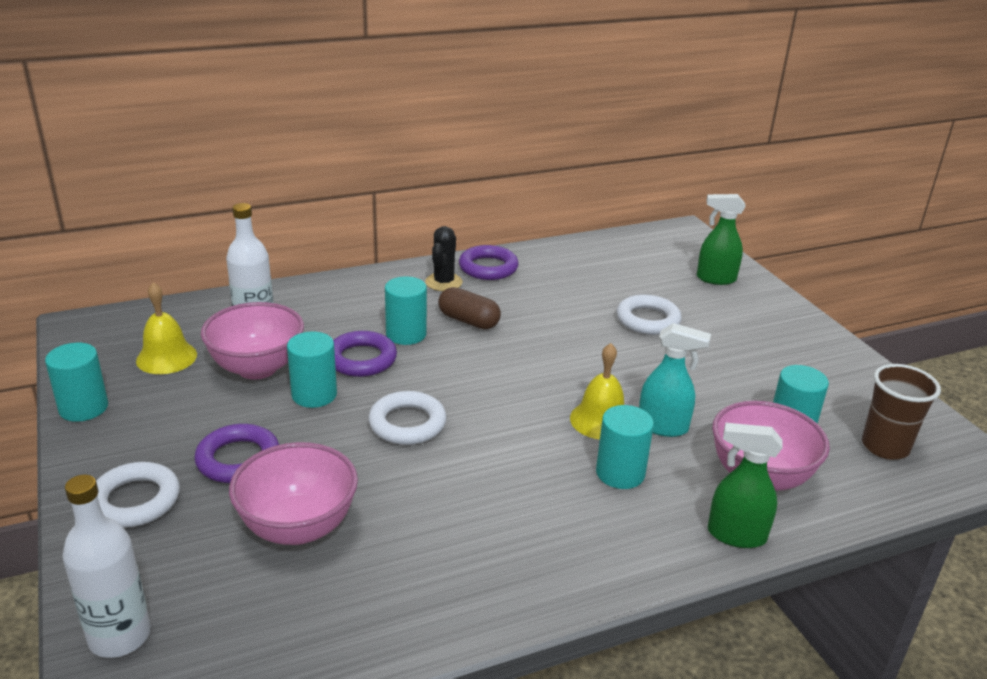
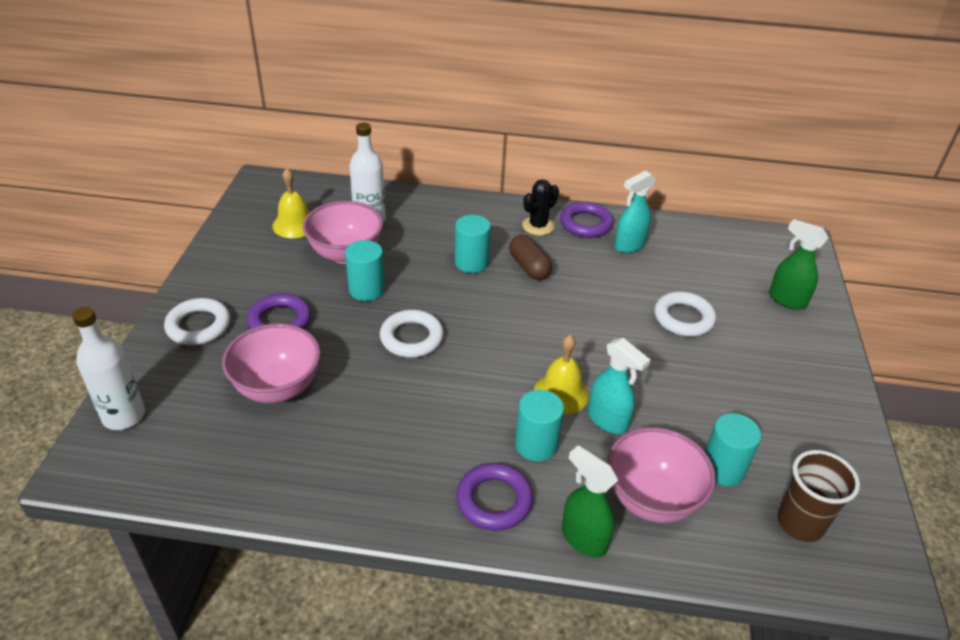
camera: 30 degrees right, 10 degrees up
turquoise cylinder [45,343,108,422] -> none
purple ring [333,331,397,377] -> purple ring moved to [456,463,533,531]
none -> turquoise spray bottle [614,170,656,253]

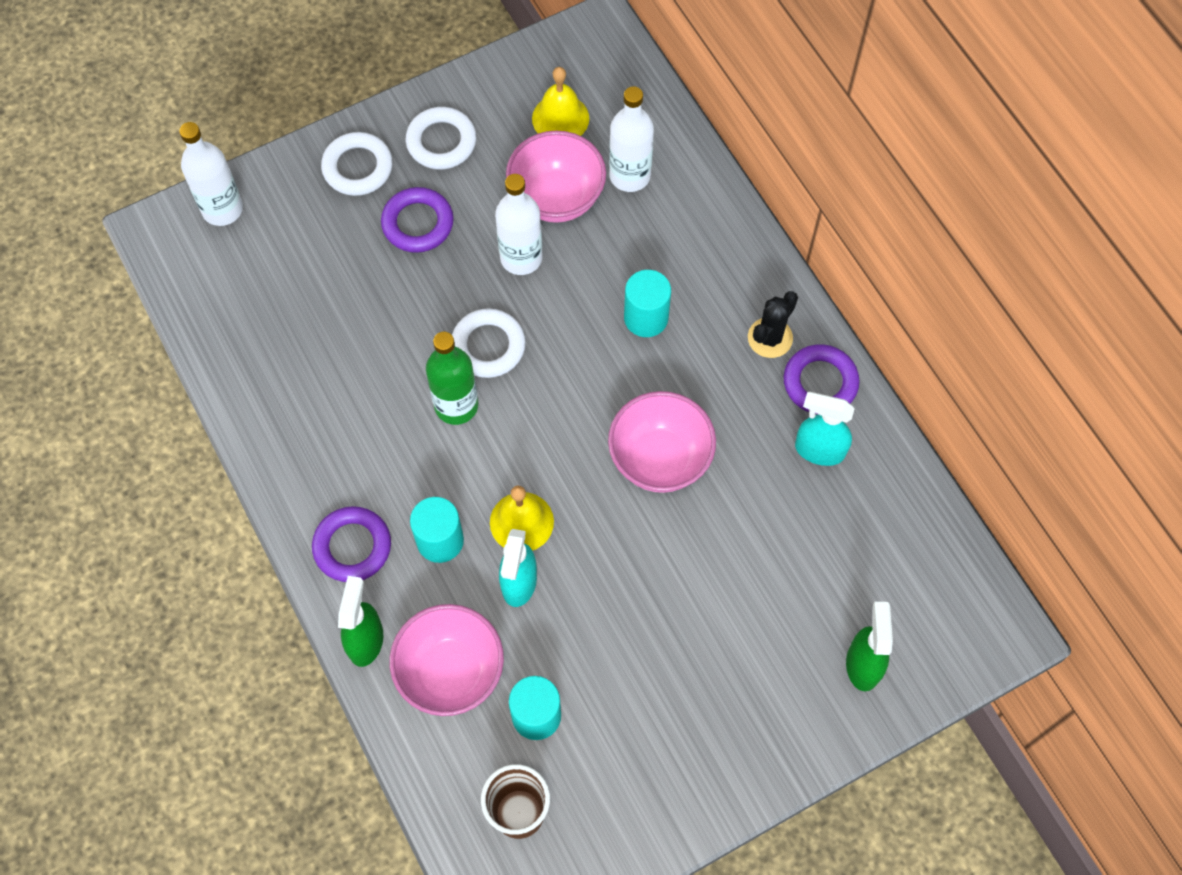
camera: 55 degrees right, 25 degrees up
pink bowl [222,323,320,403] -> pink bowl moved to [608,391,716,493]
turquoise cylinder [345,240,385,301] -> white bottle [495,174,542,275]
brown capsule [509,235,552,280] -> none
black cactus [522,179,559,236] -> black cactus turned 60 degrees counterclockwise [748,291,798,358]
white ring [654,291,716,337] -> white ring moved to [406,107,476,170]
none -> green bottle [426,332,478,425]

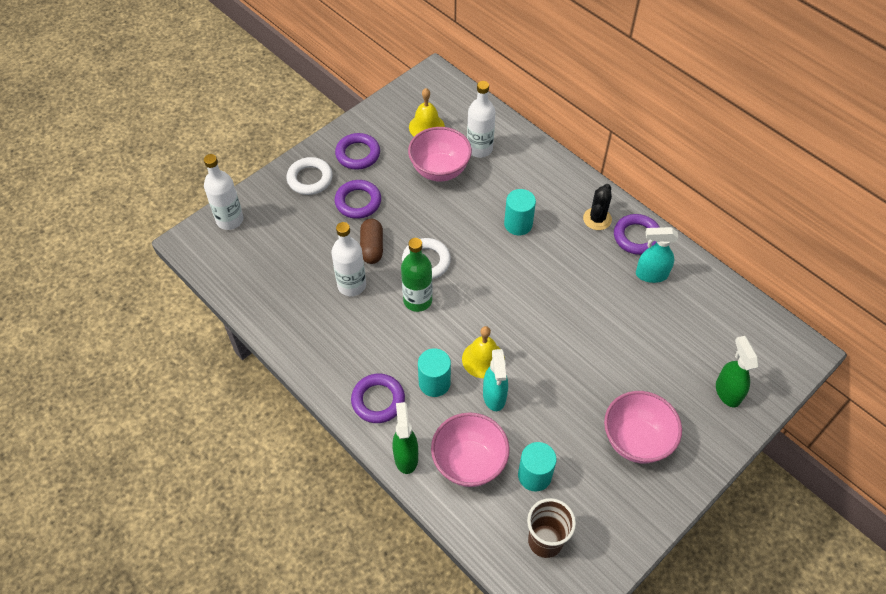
camera: 15 degrees left, 10 degrees down
white ring [406,107,476,170] -> purple ring [335,133,380,170]
white bottle [495,174,542,275] -> white bottle moved to [331,222,366,296]
pink bowl [608,391,716,493] -> pink bowl moved to [604,391,682,463]
none -> brown capsule [360,219,383,264]

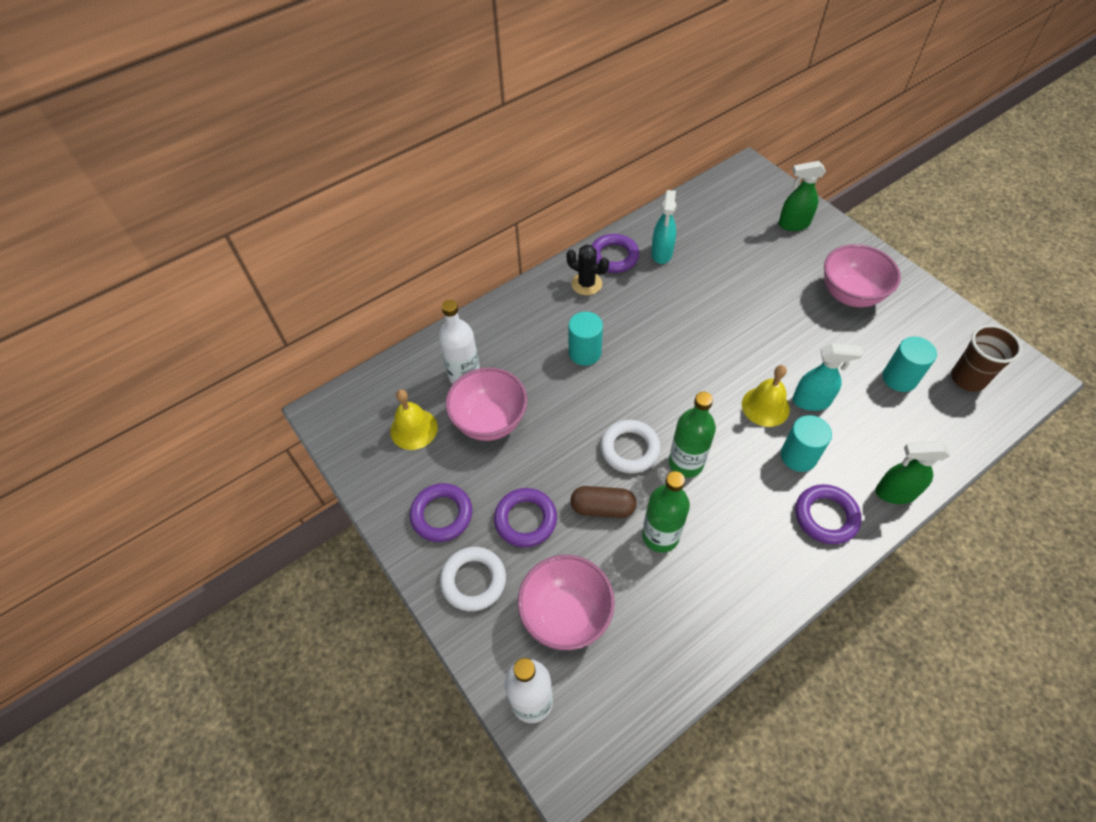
camera: 80 degrees left, 0 degrees up
white bottle [331,222,366,296] -> green bottle [642,471,690,552]
pink bowl [431,412,510,487] -> pink bowl moved to [518,555,615,650]

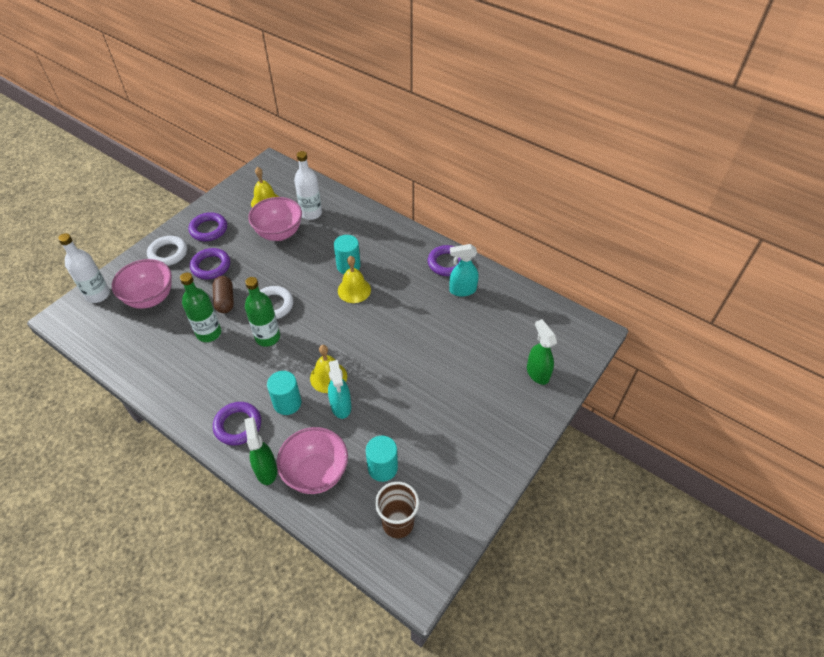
camera: 70 degrees right, 5 degrees down
black cactus [566,245,609,295] -> none
pink bowl [824,244,901,307] -> pink bowl moved to [277,427,348,494]
none -> yellow bell [338,256,371,303]

